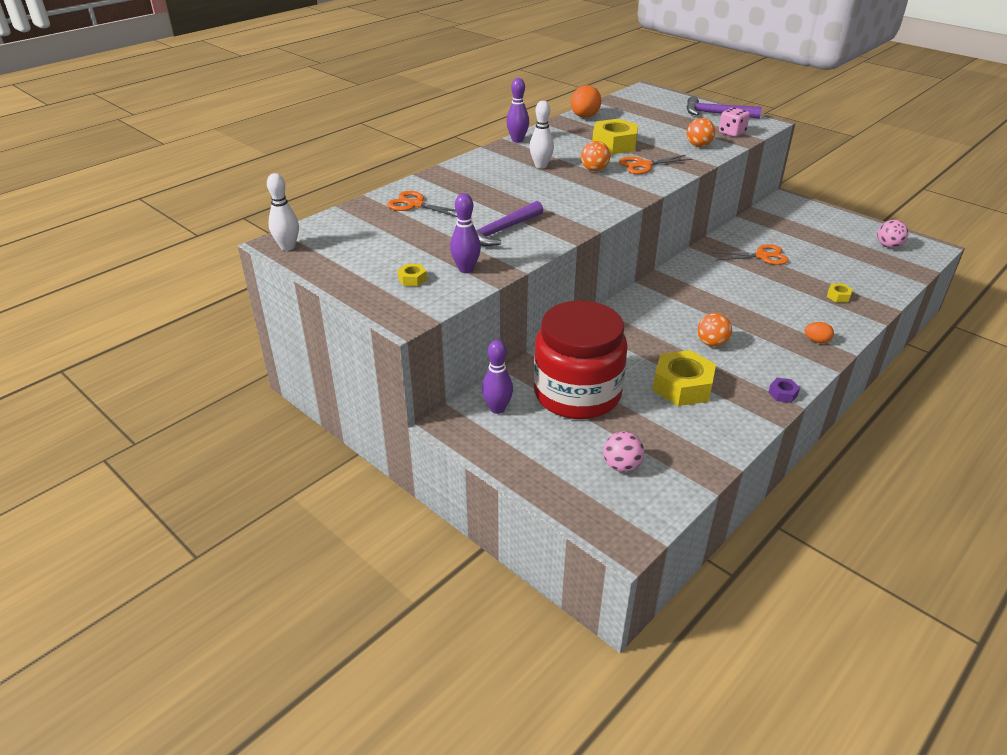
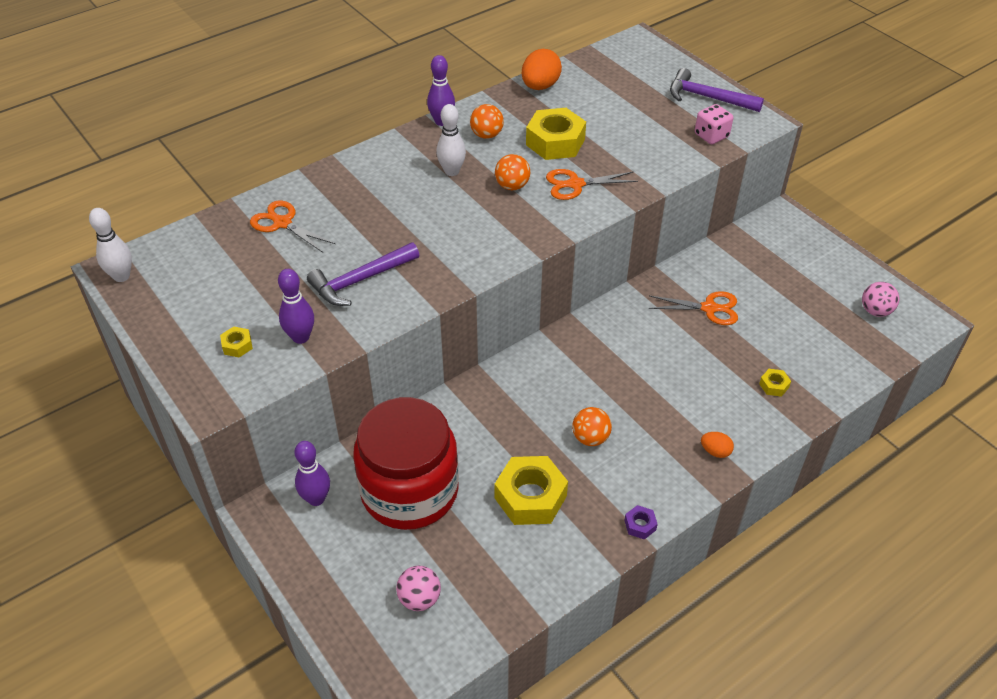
camera: 10 degrees right, 10 degrees up
orange ball [687,118,715,147] -> orange ball moved to [470,104,504,139]

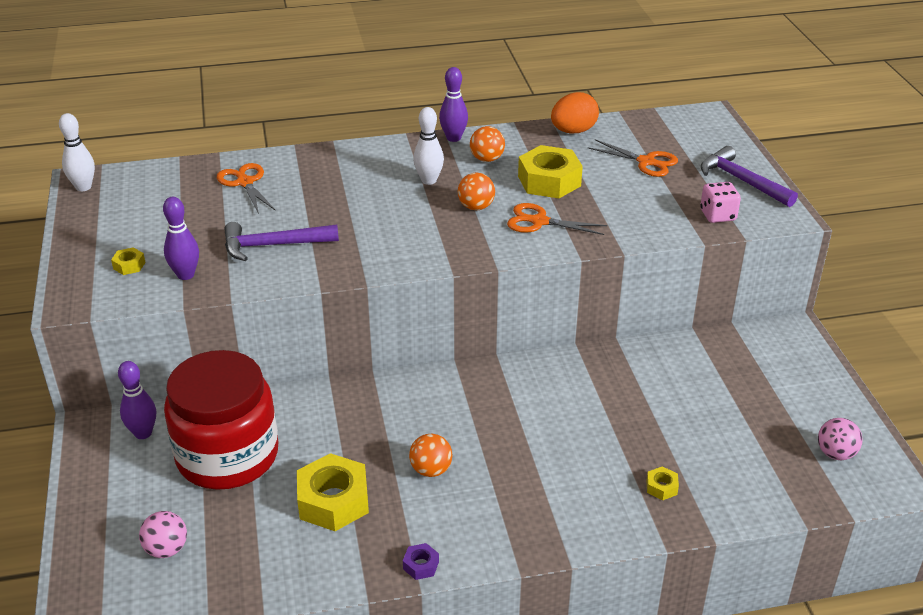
camera: 25 degrees right, 10 degrees down
orange scissors [649,291,738,325] -> orange scissors moved to [587,139,678,177]
orange egg [701,432,734,458] -> none

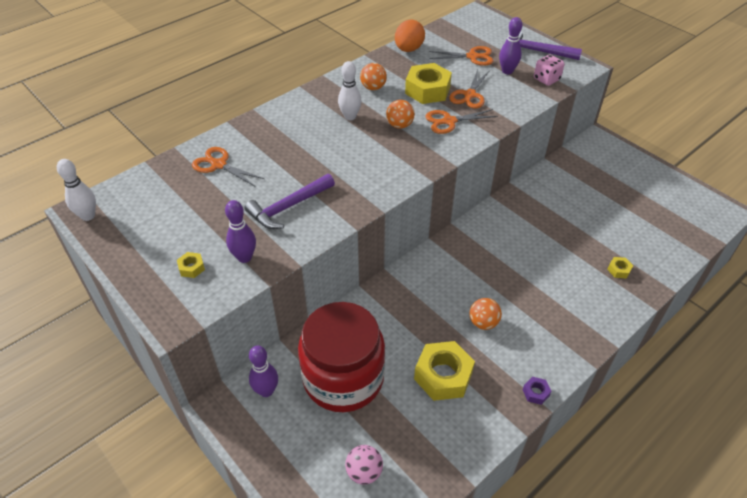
camera: 30 degrees left, 10 degrees up
purple bowling pin [439,67,468,142] -> purple bowling pin moved to [499,17,522,74]
pink ball [818,418,863,460] -> none
none -> orange scissors [449,70,490,108]

